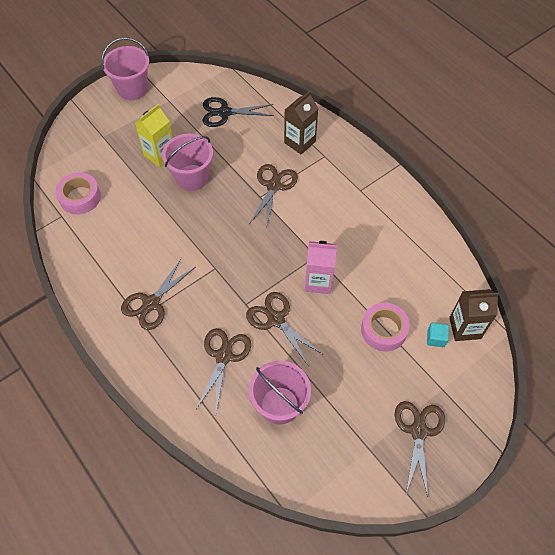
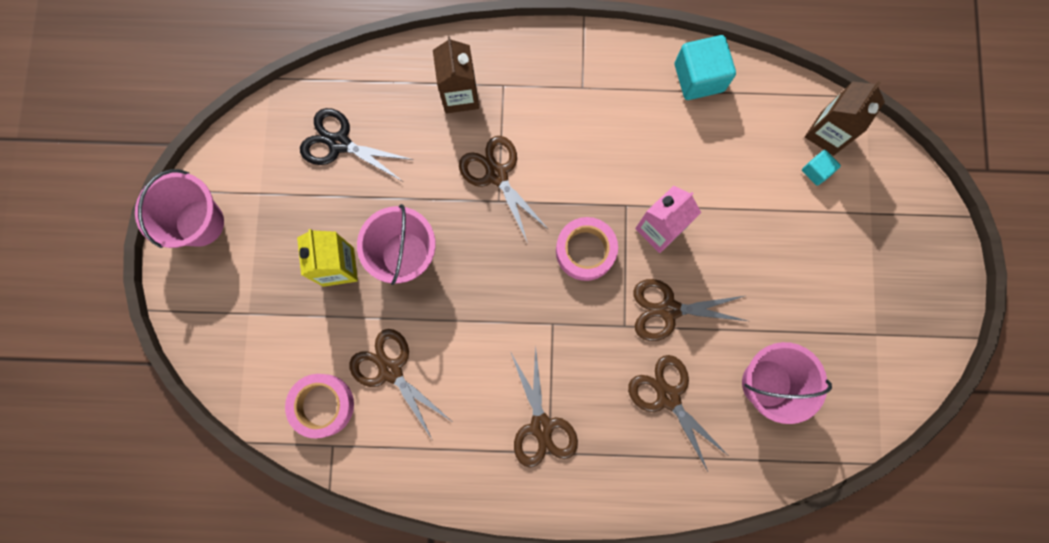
camera: 50 degrees left, 20 degrees up
black scissors [203,97,274,127] -> black scissors turned 75 degrees clockwise [300,108,414,181]
pink tape [361,303,410,351] -> pink tape moved to [556,217,618,281]
brown scissors [395,401,445,497] -> brown scissors moved to [349,329,451,439]
none -> turquoise cube [675,35,736,100]

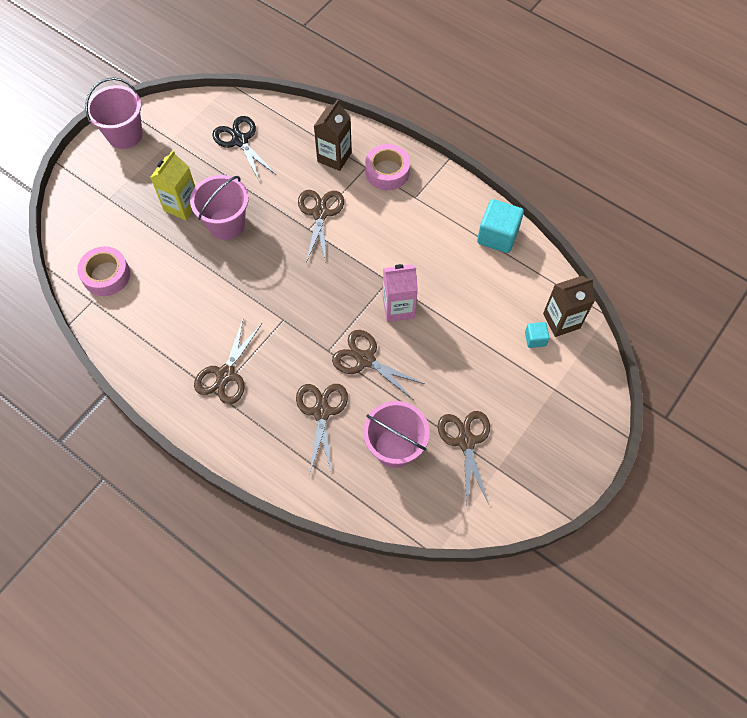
camera: 35 degrees right, 15 degrees down
brown scissors [349,329,451,439] -> brown scissors moved to [437,411,490,504]
pink tape [556,217,618,281] -> pink tape moved to [365,144,410,190]

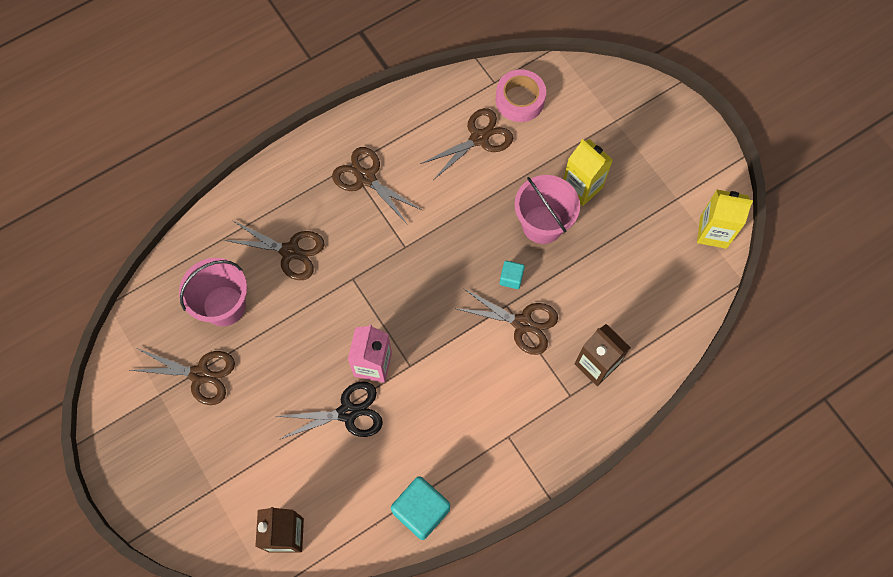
camera: 110 degrees right, 5 degrees up
pink bucket [85,77,143,149] -> none
black scissors [212,116,275,180] -> black scissors moved to [275,381,383,440]
brown scissors [332,330,424,399] -> brown scissors moved to [421,108,513,180]
pink tape [365,144,410,190] -> none
turquoise cube [525,322,550,348] -> turquoise cube moved to [500,261,525,289]
none -> yellow carton [697,189,753,249]

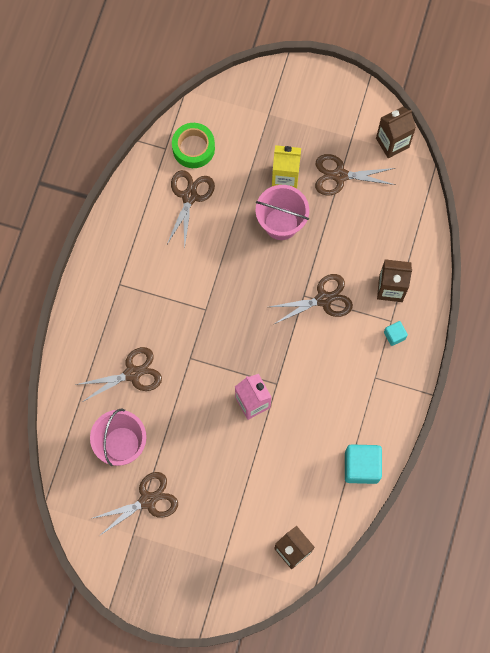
camera: 40 degrees left, 5 degrees up
black scissors [275,381,383,440] -> none
brown scissors [332,147,422,225] -> brown scissors moved to [315,154,395,196]
pink tape [496,69,546,122] -> green tape [172,123,215,168]
turquoise cube [500,261,525,289] -> turquoise cube moved to [384,321,408,346]
yellow carton [697,189,753,249] -> brown carton [376,107,416,158]

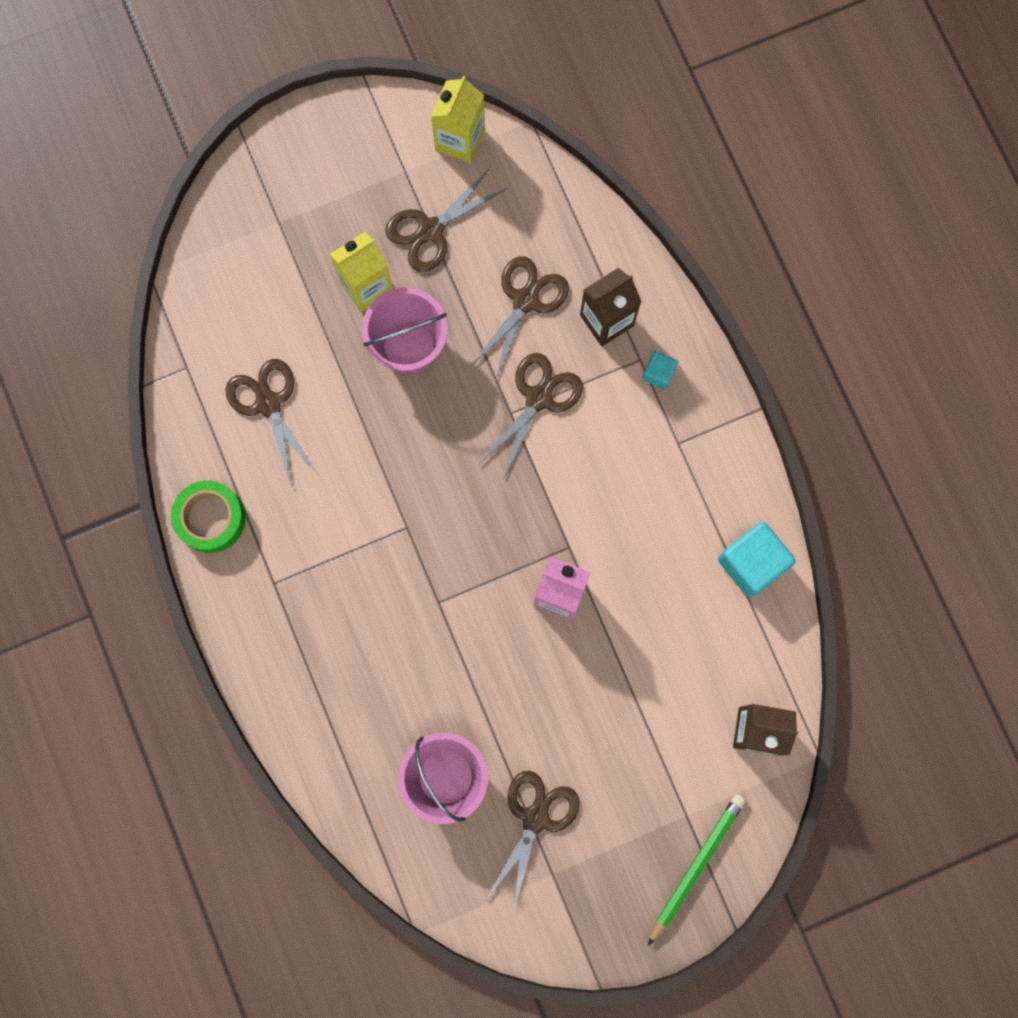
camera: 40 degrees left, 5 degrees up
brown scissors [75,347,162,402] -> brown scissors moved to [470,256,569,381]
green tape [172,123,215,168] -> green tape moved to [171,481,245,553]
brown carton [376,107,416,158] -> yellow carton [431,76,485,163]
none -> green pencil [648,794,746,946]

